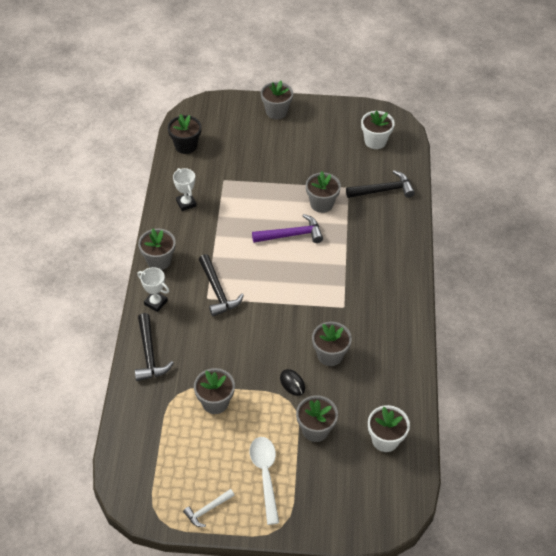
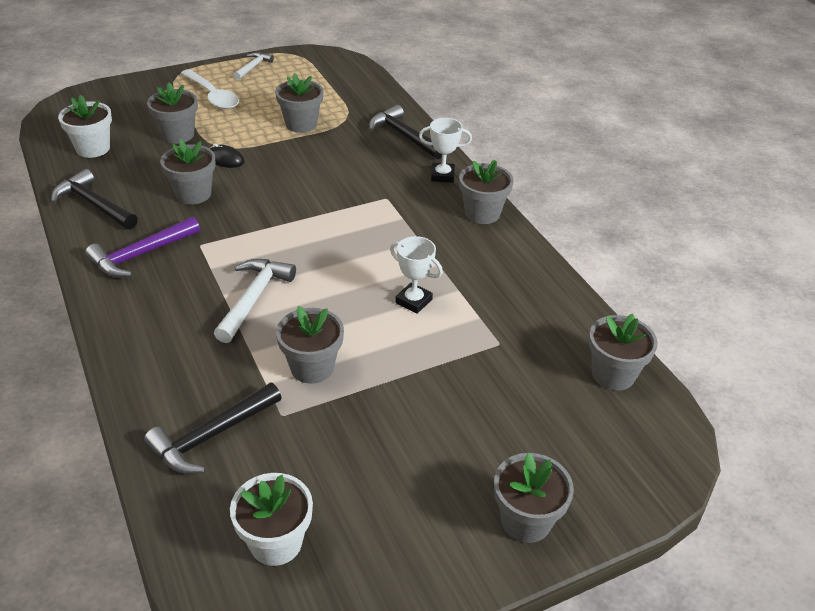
camera: 150 degrees right, 10 degrees down
black flower pot [168,114,201,154] -> grey flower pot [589,314,658,391]
white trophy [173,168,196,211] -> white trophy moved to [390,236,443,314]
black hammer [199,254,244,316] -> black hammer moved to [51,169,138,230]
purple hammer [252,214,323,243] -> purple hammer moved to [85,217,200,278]
none -> white hammer [214,259,296,343]

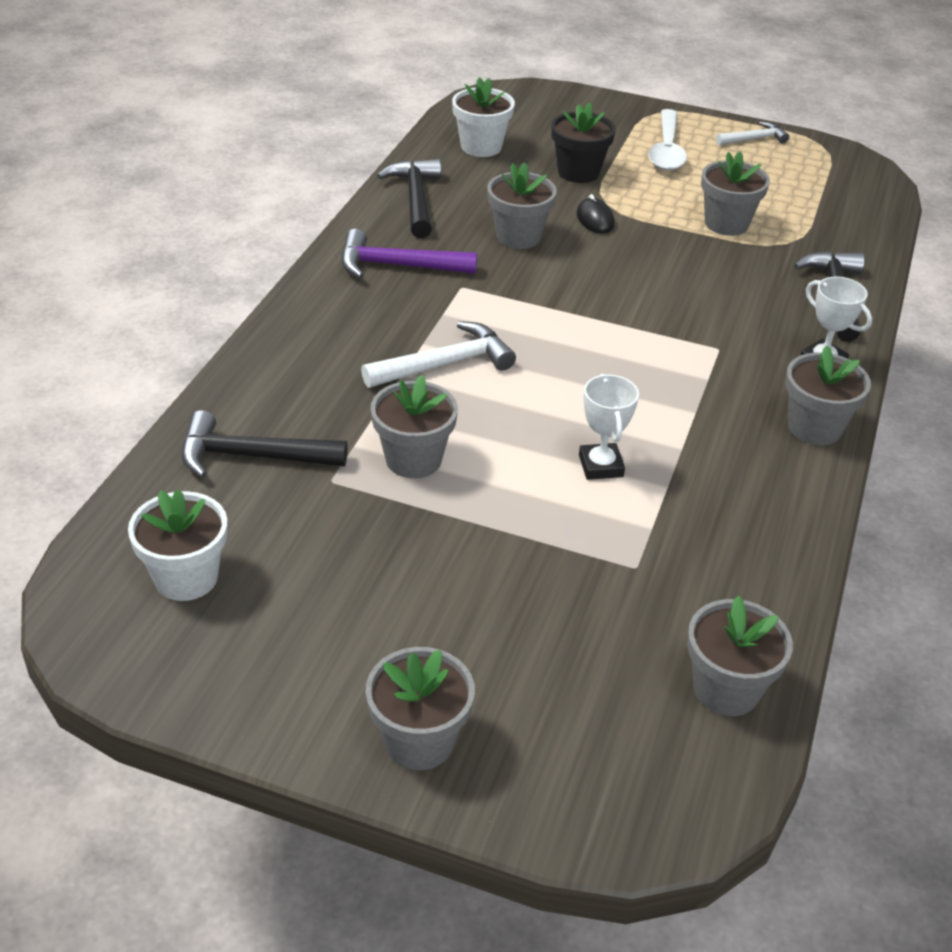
camera: 45 degrees right, 0 degrees up
grey flower pot [147,82,198,144] -> black flower pot [551,103,616,183]

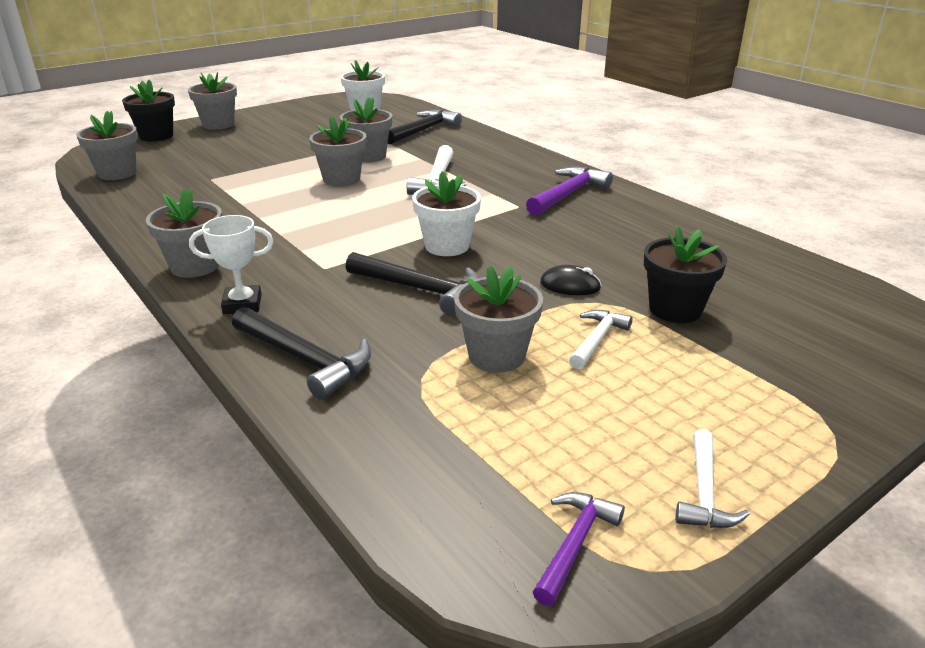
camera: 125 degrees right, 10 degrees down
black hammer [377,159,441,238] -> black hammer moved to [346,252,479,316]
white flower pot [452,77,515,157] -> white flower pot moved to [412,171,481,256]
grey flower pot [487,162,557,249] -> grey flower pot moved to [309,116,366,187]
white trophy [579,374,639,480] -> none
white spoon [648,109,687,170] -> none
none -> black flower pot [122,80,175,141]
none -> purple hammer [533,492,625,606]
none -> white hammer [569,310,633,369]

